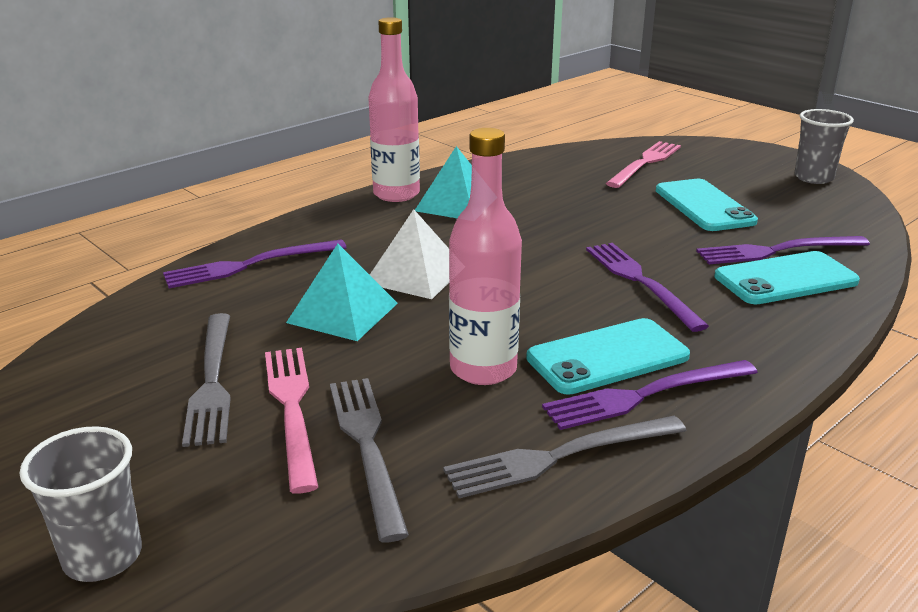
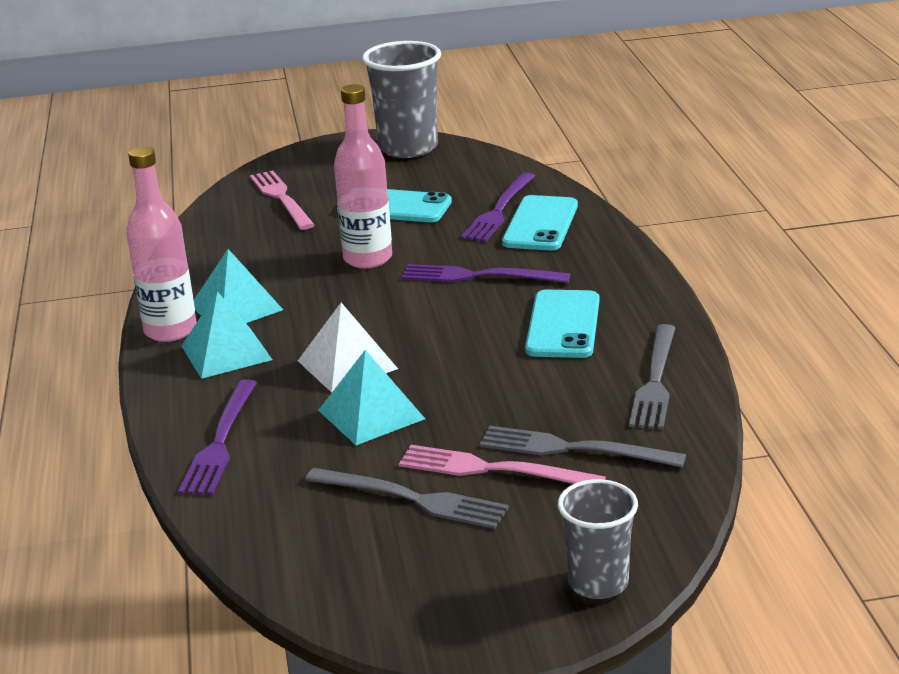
camera: 55 degrees left, 0 degrees up
pink bottle [449,128,522,385] -> pink bottle moved to [334,84,392,268]
purple fork [542,360,758,430] -> none
grey cup [794,109,854,184] -> grey cup [362,41,441,158], size x1.64
none -> turquoise pyramid [182,291,272,379]

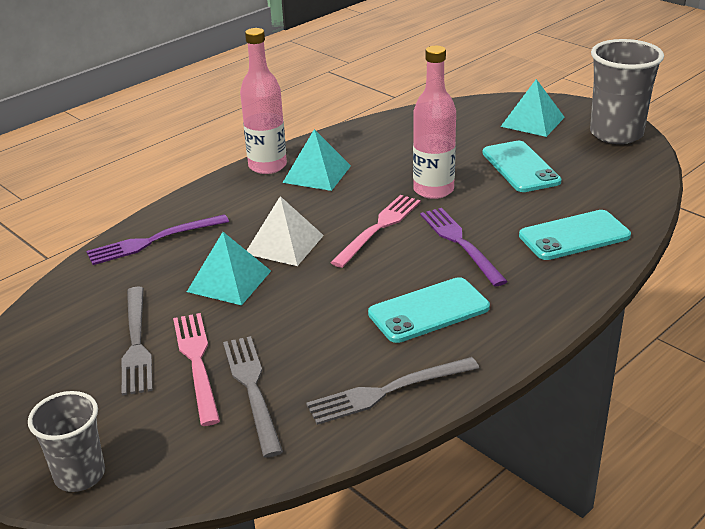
camera: 55 degrees right, 5 degrees up
turquoise pyramid [182,291,272,379] -> turquoise pyramid moved to [501,79,565,137]
pink fork [250,171,315,230] -> pink fork moved to [330,195,421,268]
purple fork [461,172,535,242] -> none

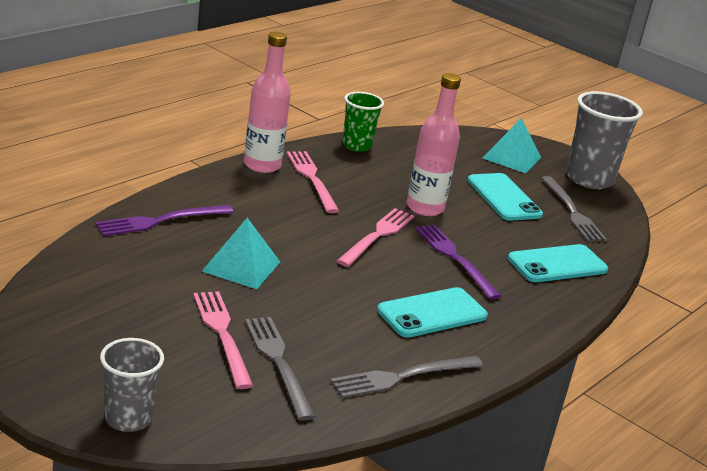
camera: 10 degrees left, 5 degrees down
grey fork [122,287,153,396] -> grey fork moved to [541,176,607,241]
white pyramid [246,196,324,266] -> none
turquoise pyramid [283,129,351,191] -> pink fork [286,151,339,213]
none -> green cup [342,92,384,152]

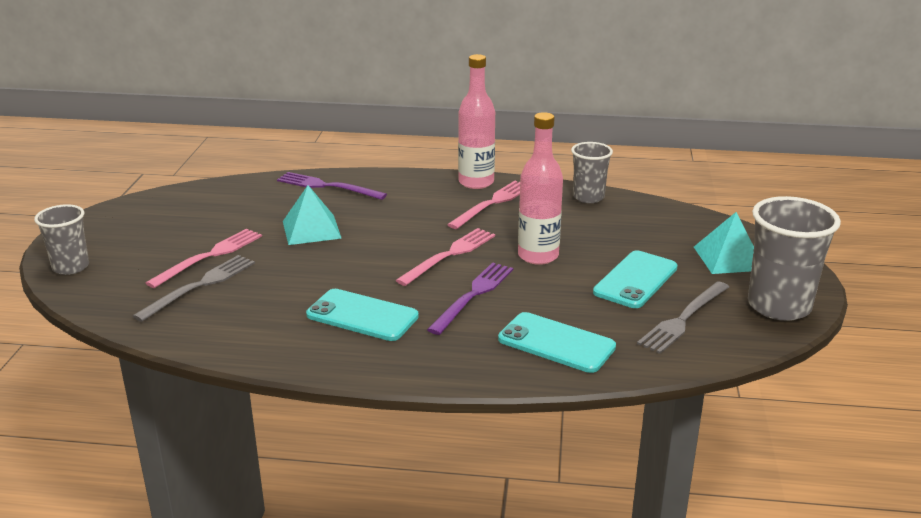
camera: 60 degrees right, 0 degrees up
grey fork [330,356,483,398] -> none
pink fork [337,208,414,267] -> pink fork turned 45 degrees counterclockwise [395,228,495,286]
green cup [342,92,384,152] -> grey cup [571,142,613,203]

